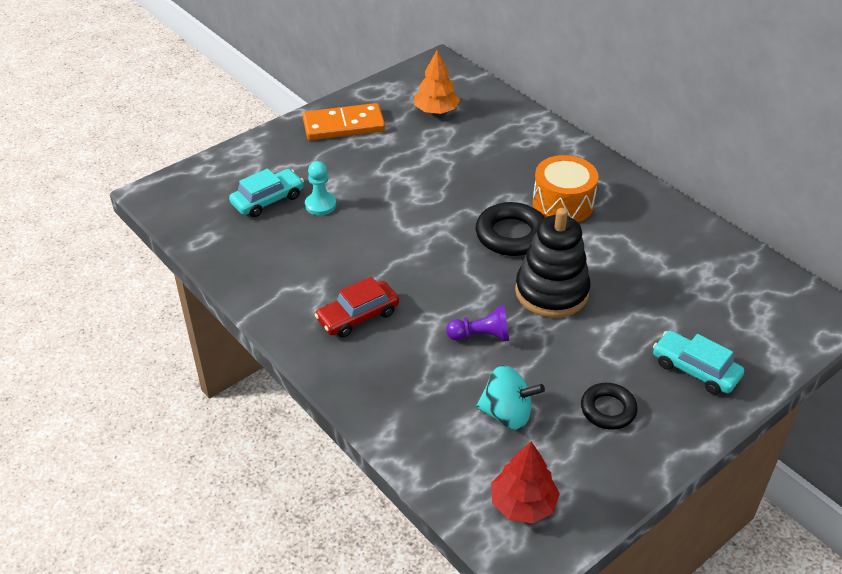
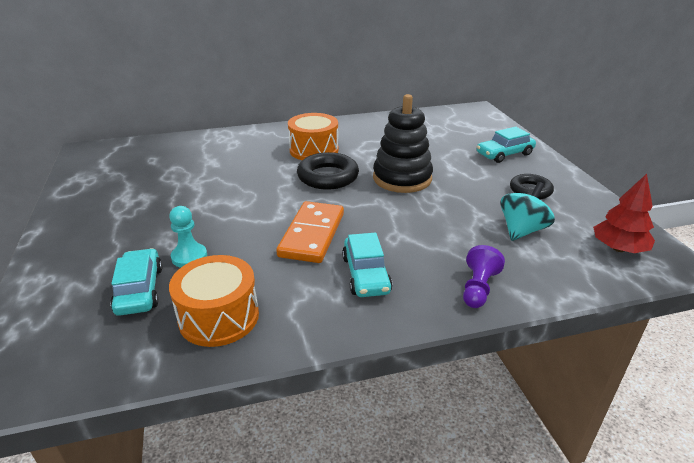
camera: 65 degrees left, 10 degrees down
orange domino [303,103,385,140] -> orange domino moved to [276,201,344,263]
red car [315,277,399,338] -> turquoise car [342,232,392,297]
orange tree [414,50,460,114] -> none
purple pawn [446,305,509,341] -> purple pawn moved to [463,245,505,308]
none -> orange drum [169,255,259,347]

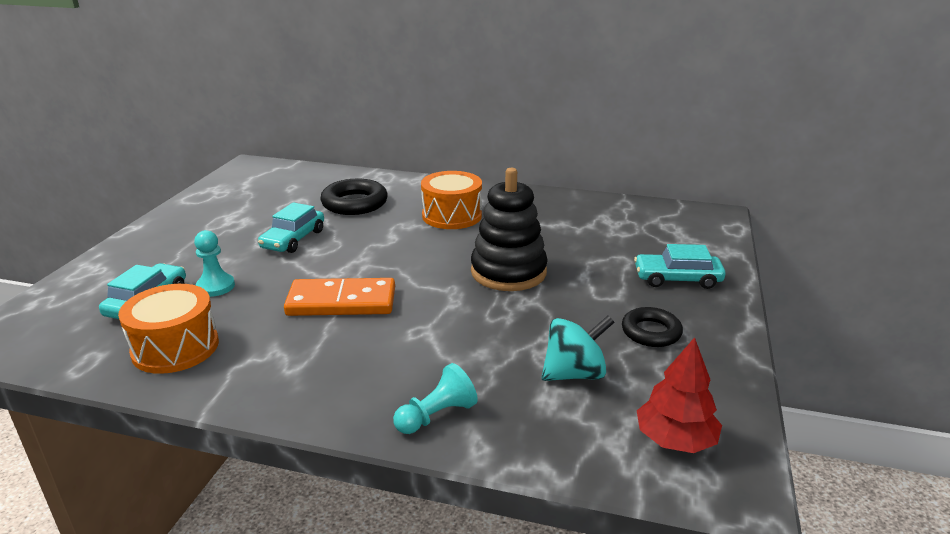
camera: 30 degrees right, 5 degrees down
orange domino [276,201,344,263] -> orange domino turned 45 degrees clockwise [284,278,395,316]
black ring [297,152,359,190] -> black ring moved to [320,179,388,215]
turquoise car [342,232,392,297] -> turquoise car moved to [258,202,324,253]
purple pawn [463,245,505,308] -> turquoise pawn [393,363,478,434]

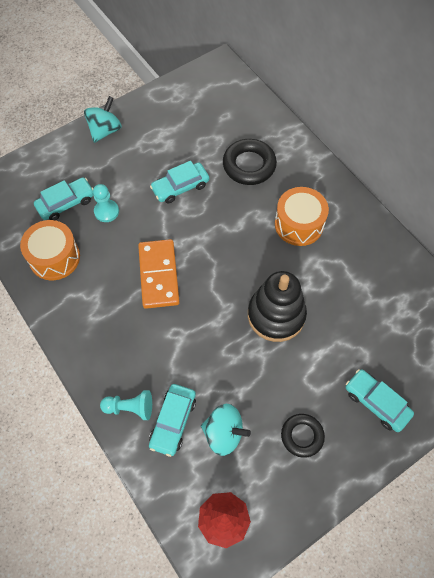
camera: 40 degrees right, 35 degrees up
orange domino [284,278,395,316] -> orange domino turned 45 degrees clockwise [138,239,180,309]
none -> turquoise spinning top [84,96,122,143]
none -> turquoise car [149,384,196,457]

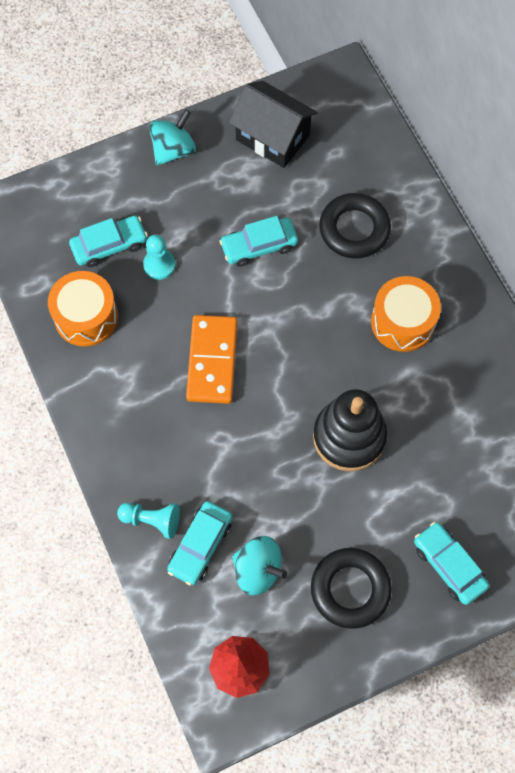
camera: 10 degrees right, 5 degrees up
black ring [281,414,325,458] -> black ring [311,548,392,629], size x1.54
none -> black house [229,81,318,168]

